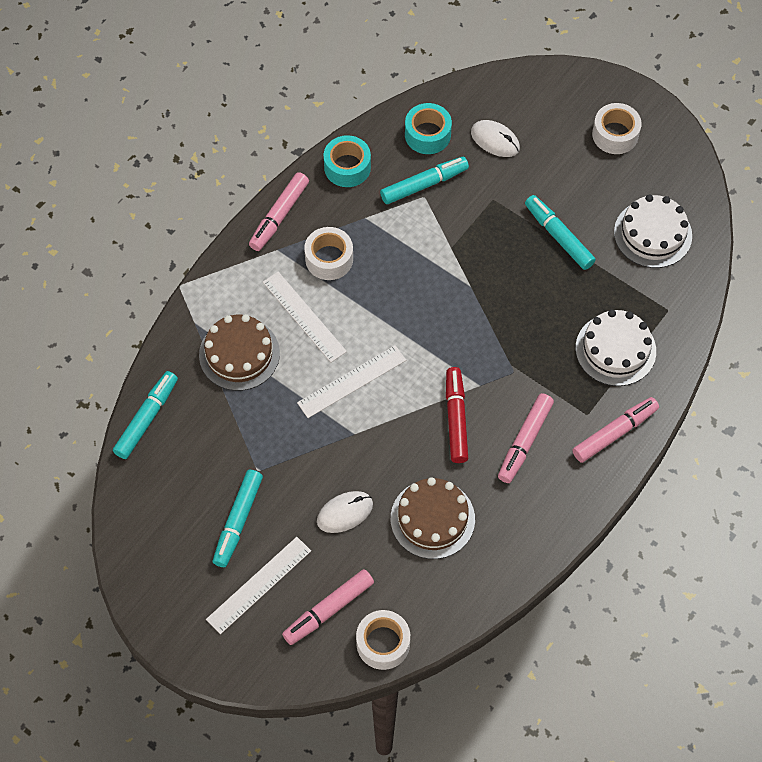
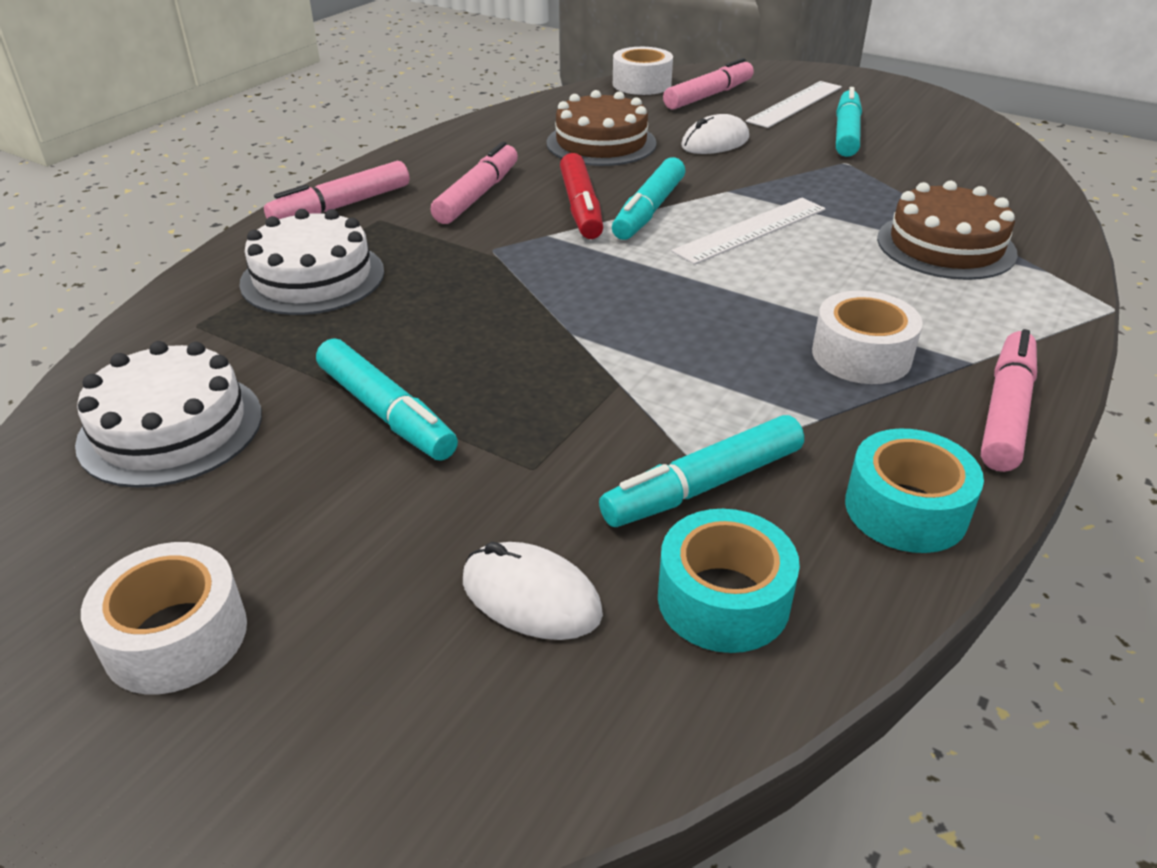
camera: 175 degrees right, 25 degrees down
turquoise marker [113,371,178,459] -> turquoise marker moved to [612,157,685,240]
white ruler [263,272,347,362] -> none

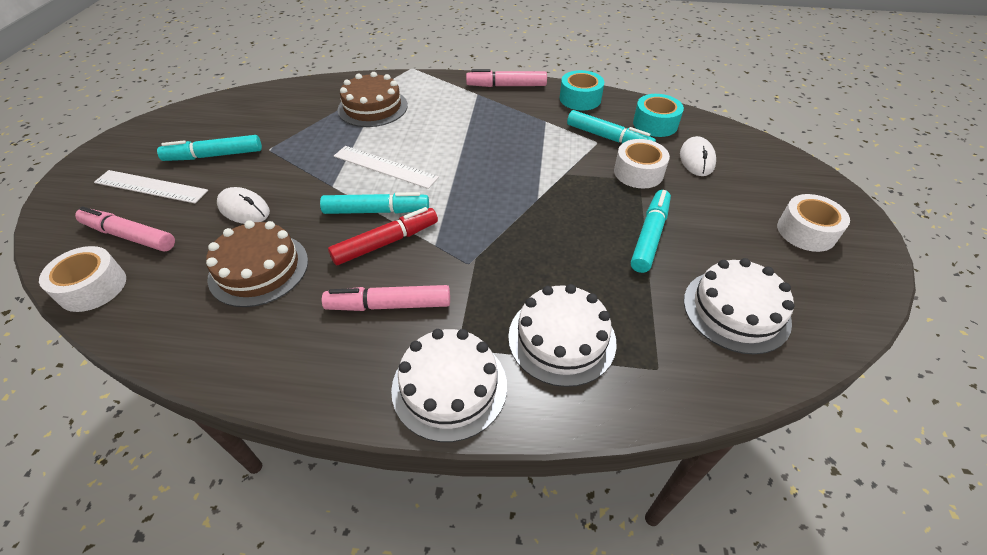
camera: 115 degrees left, 10 degrees up
pink marker [264,161,409,219] -> white cake [391,329,507,442]
white tape [812,291,923,384] -> white tape moved to [614,139,670,188]

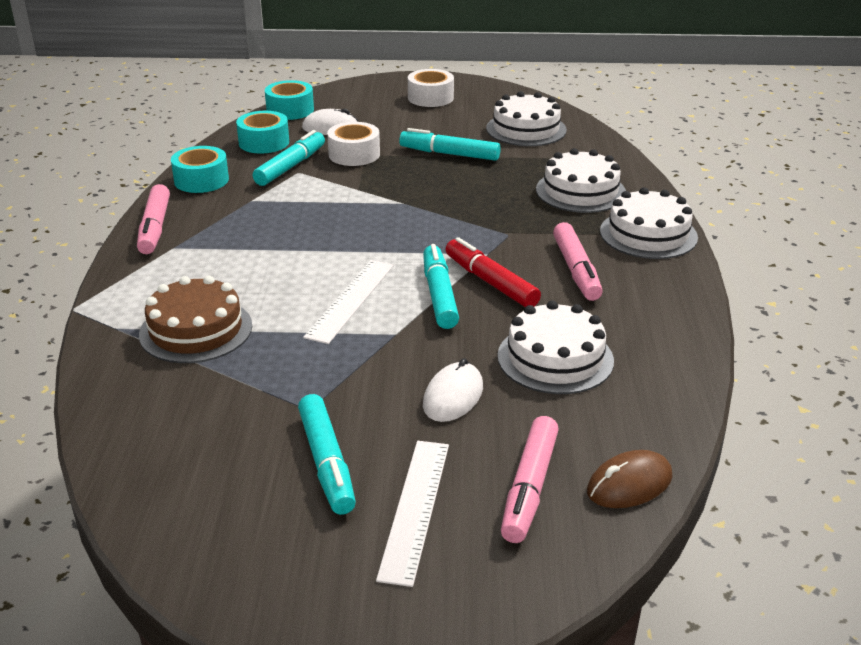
camera: 95 degrees left, 15 degrees down
white tape [39,246,126,312] -> brown mouse [587,450,672,508]
brown cake [206,220,308,307] -> white cake [497,301,614,394]
none -> turquoise tape [265,80,314,120]

